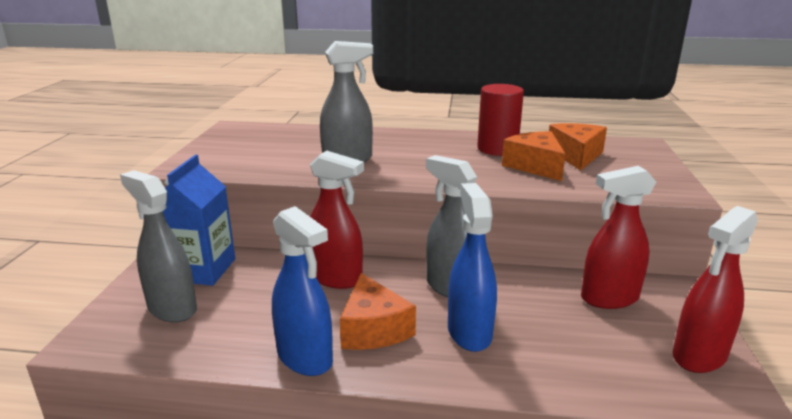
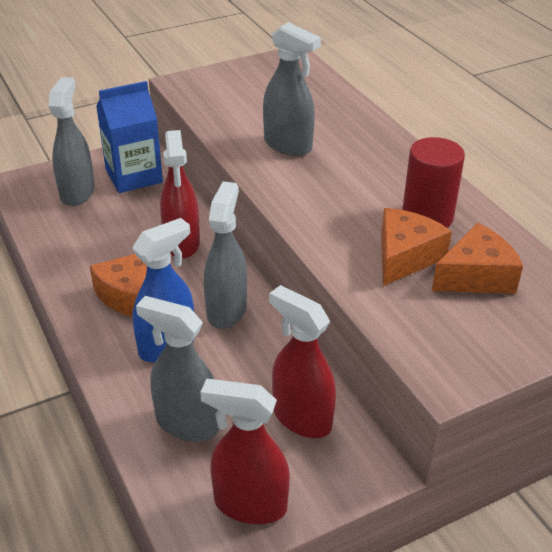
camera: 55 degrees right, 15 degrees up
blue spray bottle [272,206,333,376] -> none
none -> grey spray bottle [136,296,219,442]

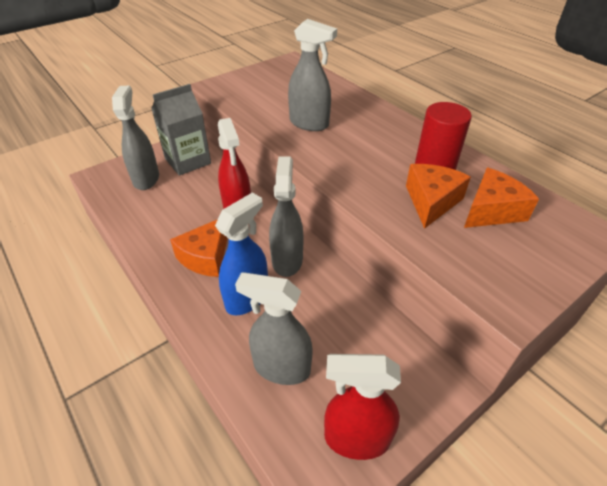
camera: 10 degrees left, 5 degrees up
blue carton [96,81,163,193] -> grey carton [151,84,211,176]
red spray bottle [269,285,336,438] -> none

